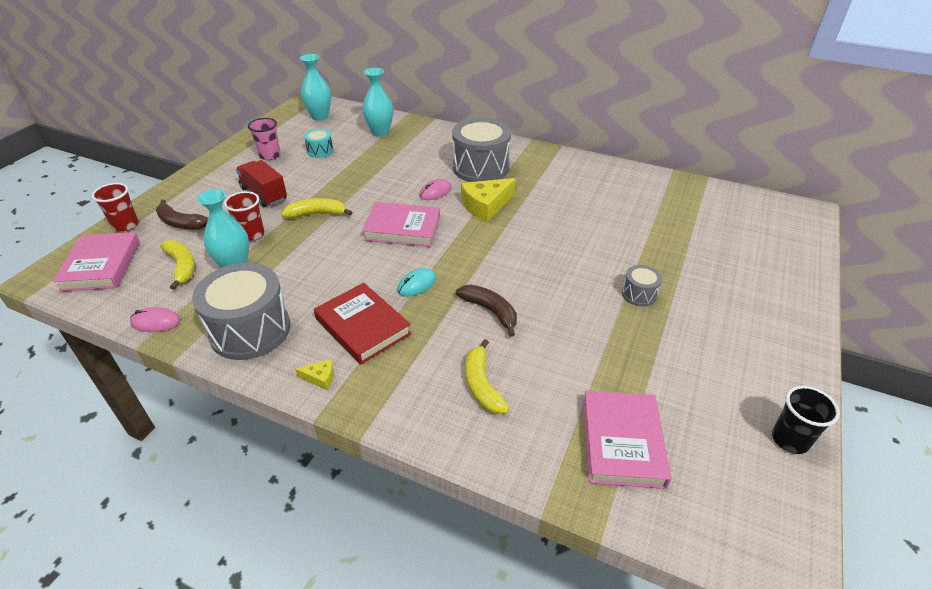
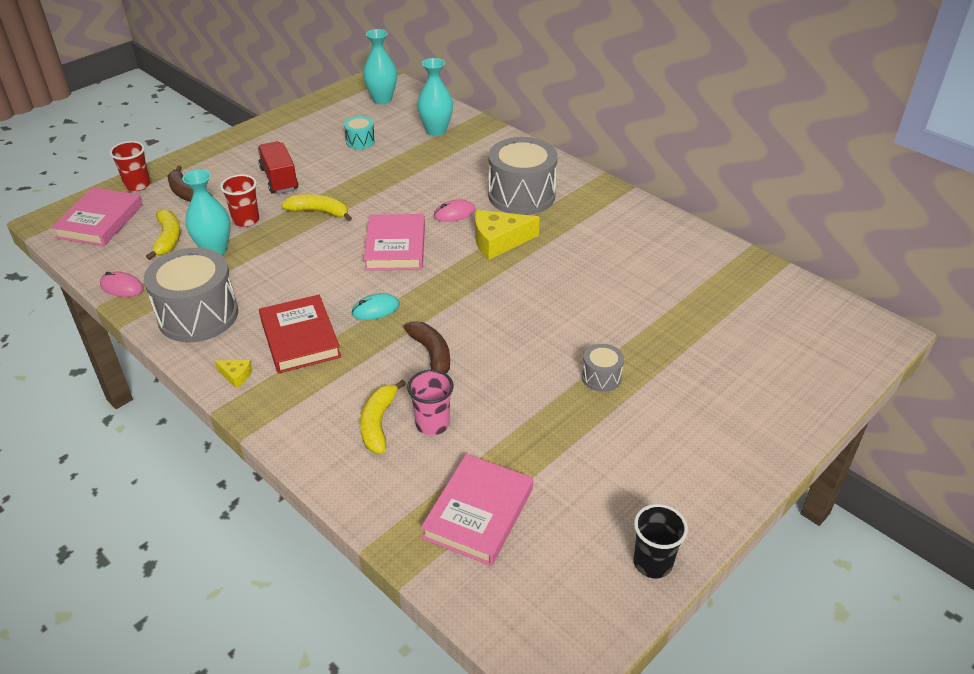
camera: 20 degrees right, 0 degrees up
pink cup [248,118,281,160] -> pink cup moved to [407,370,454,435]
pink book [362,202,440,247] -> pink book turned 60 degrees clockwise [364,214,425,270]

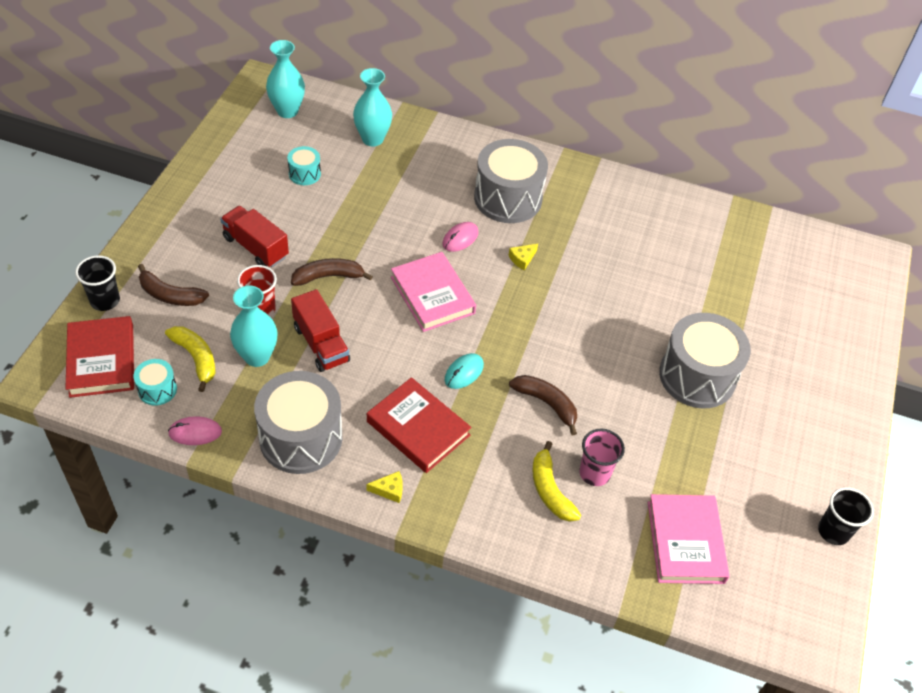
camera: 30 degrees left, 10 degrees up
pink book [51,187,142,246] -> red book [65,316,134,398]
red cup [109,141,150,191] -> black cup [75,255,120,311]
yellow banana [281,194,352,221] -> brown banana [291,258,373,286]
yellow cheese [475,210,540,260] -> yellow cheese [509,244,538,270], size x0.47
grey drum [582,344,624,392] -> grey drum [659,313,751,408], size x2.13
none -> turquoise drum [134,359,177,406]
none -> red truck [291,289,350,372]

